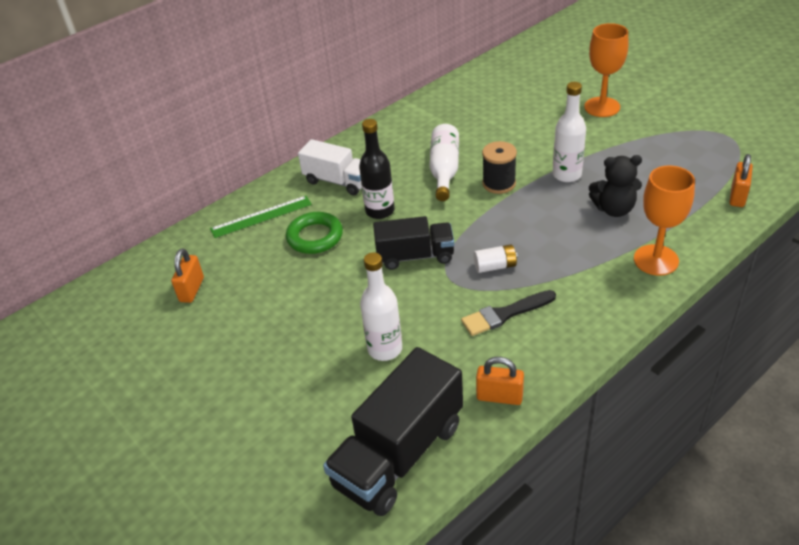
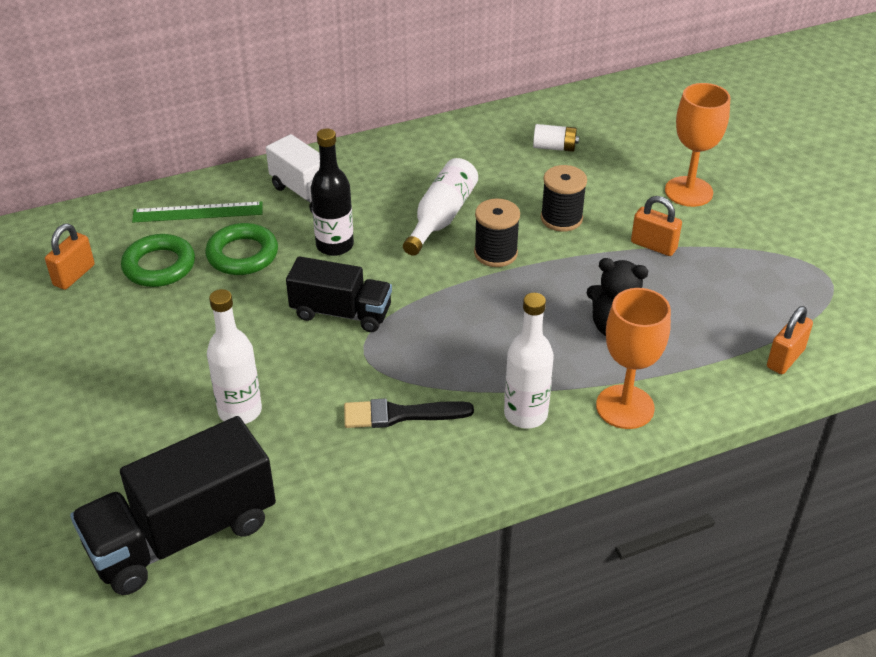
camera: 15 degrees right, 0 degrees up
white battery [474,244,518,273] -> white battery moved to [533,124,579,152]
orange padlock [476,357,524,405] -> orange padlock moved to [631,196,682,256]
white bottle [552,82,586,182] -> white bottle moved to [504,293,554,429]
none -> green ring [121,234,195,287]
none -> black spool [541,165,587,232]

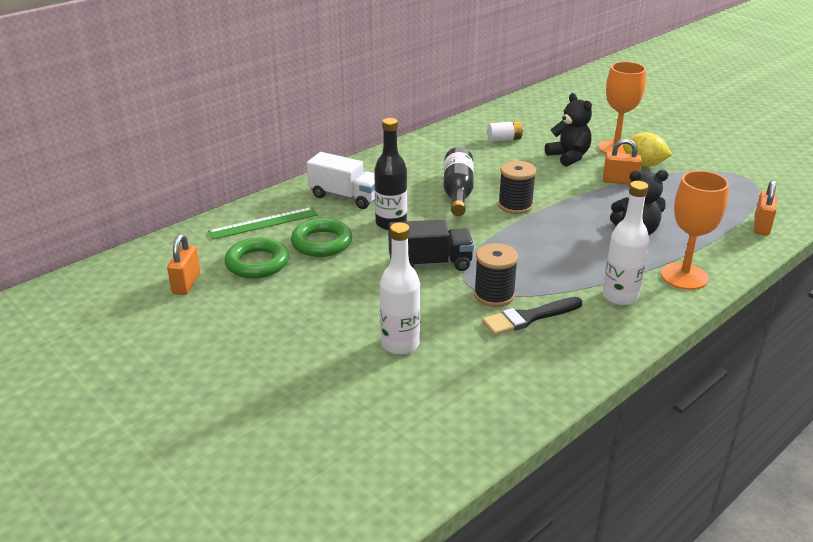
camera: 20 degrees left, 10 degrees down
black truck [70,416,276,595] -> none
white bottle [403,158,478,256] -> black bottle [444,147,474,216]
black spool [541,165,587,232] -> black spool moved to [474,243,518,307]
none -> black teddy bear [545,93,592,167]
none -> yellow lemon [623,132,672,167]

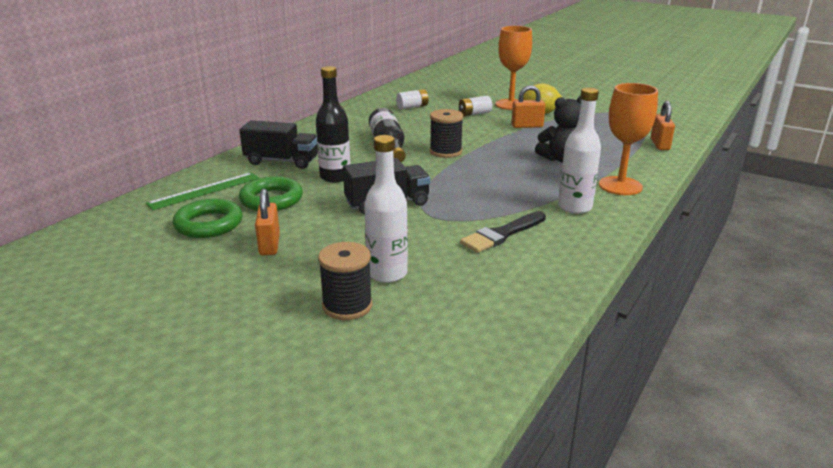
camera: 15 degrees left, 5 degrees down
orange padlock [167,234,200,295] -> orange padlock moved to [255,189,280,255]
white truck [307,152,375,209] -> black truck [239,120,318,169]
black spool [474,243,518,307] -> black spool moved to [318,242,373,320]
black teddy bear [545,93,592,167] -> white battery [459,96,492,116]

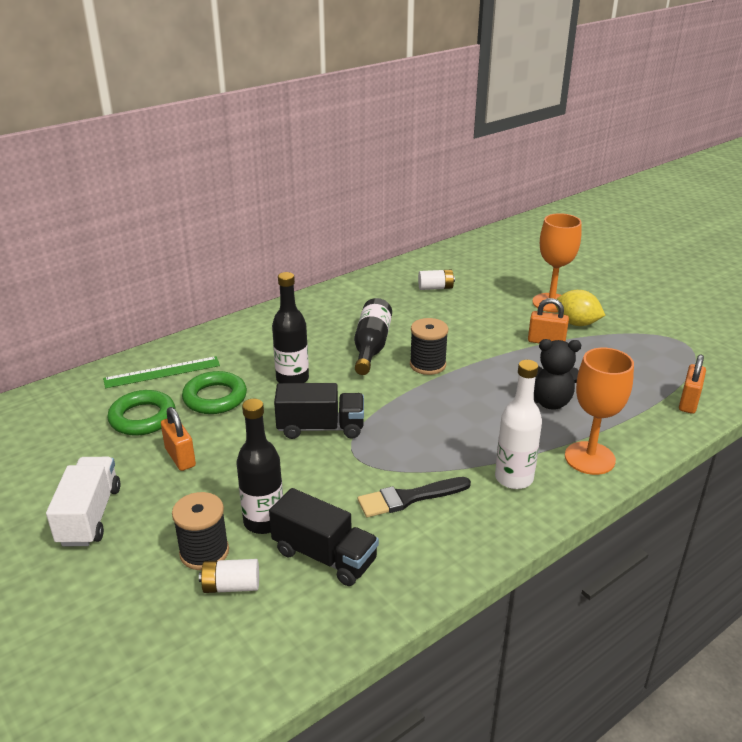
camera: 20 degrees right, 5 degrees up
black truck [239,120,318,169] -> black truck moved to [269,488,379,586]
orange padlock [255,189,280,255] -> orange padlock turned 45 degrees counterclockwise [161,407,196,471]
white bottle [364,135,408,283] -> black bottle [237,399,283,534]
white battery [459,96,492,116] -> white battery moved to [199,559,259,593]
none -> white truck [46,457,121,546]

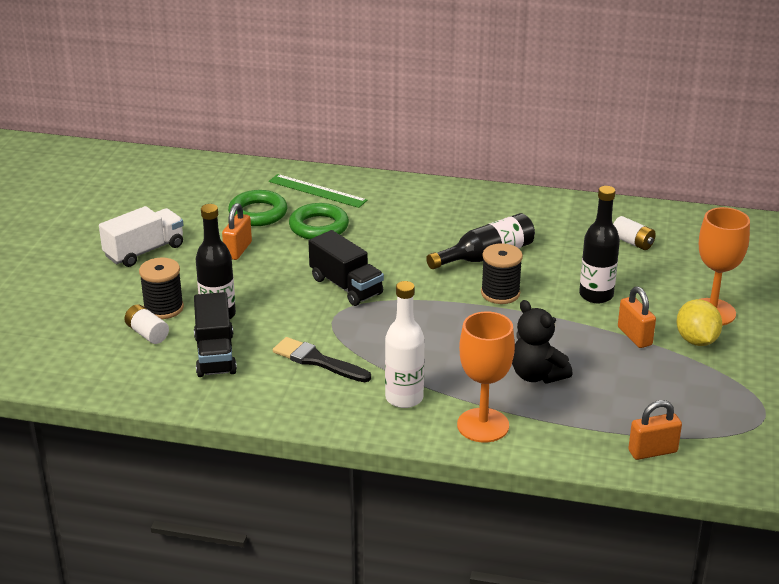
camera: 50 degrees right, 0 degrees up
black bottle [272,272,309,383] -> black bottle moved to [579,186,620,303]

